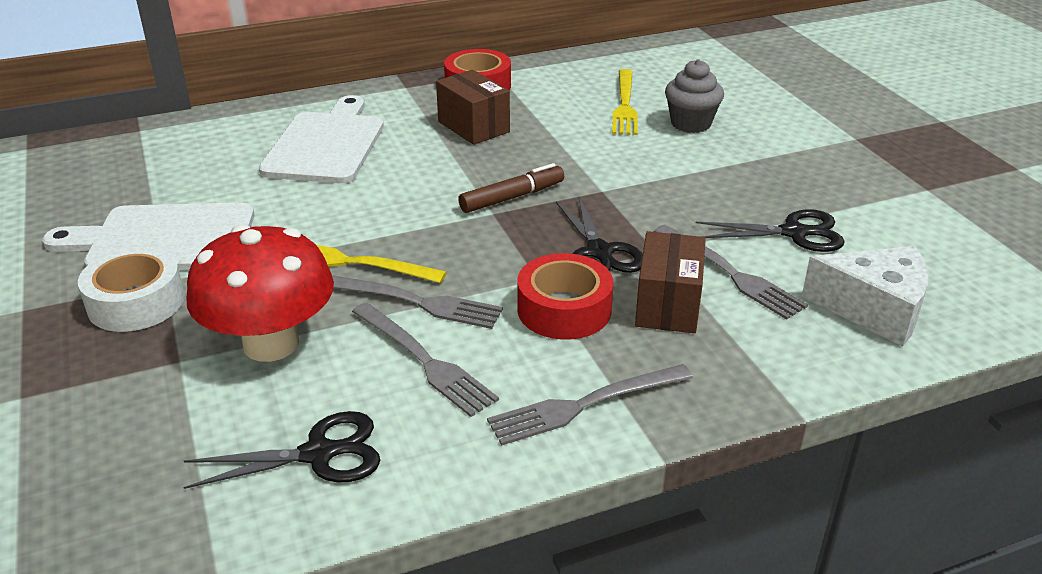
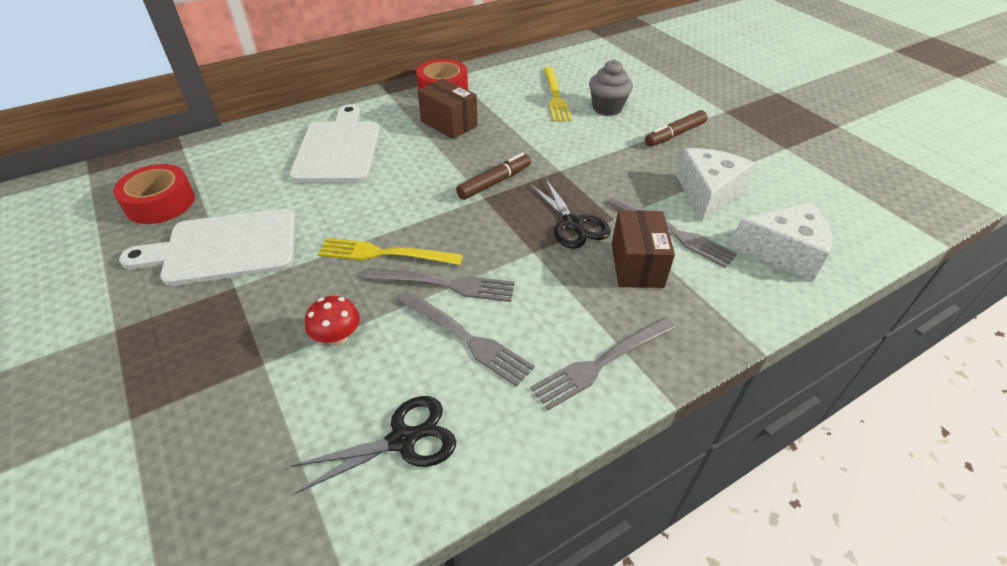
camera: 10 degrees left, 10 degrees up
white tape [78,247,185,332] -> none
red mushroom [186,224,334,362] -> red mushroom [305,296,360,346], size x0.46
red tape [517,253,614,339] -> red tape moved to [113,164,195,224]
black scissors [696,209,845,252] -> white cheese [677,148,755,222]
none -> brown marker [645,110,707,146]

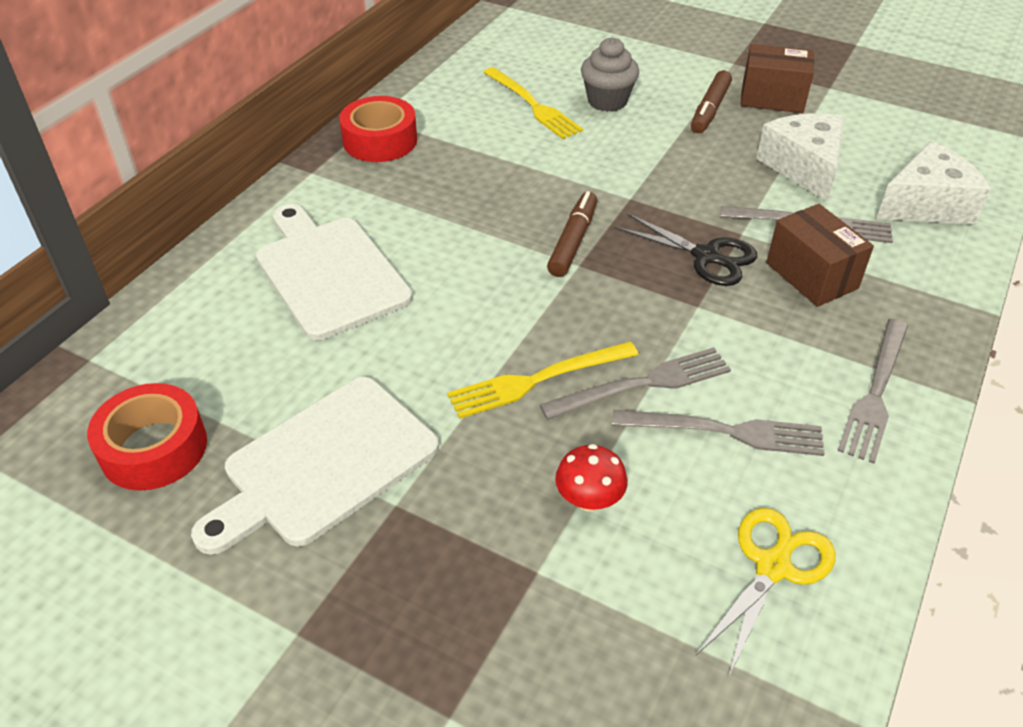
camera: 30 degrees left, 0 degrees up
black scissors [290,396,456,493] -> yellow scissors [696,508,836,678]
brown box [418,78,478,139] -> brown box moved to [740,44,814,113]

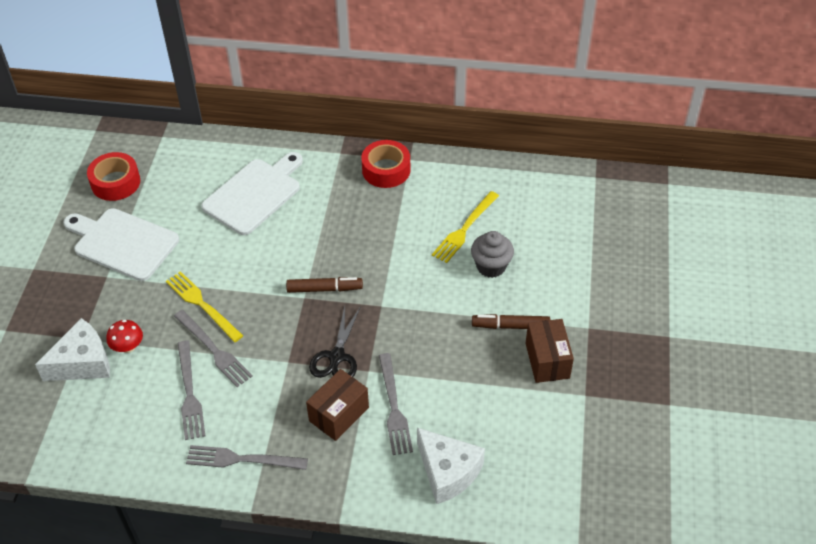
camera: 70 degrees right, 5 degrees up
yellow scissors [696,508,836,678] -> none
white cheese [756,113,844,202] -> white cheese moved to [35,318,110,381]

